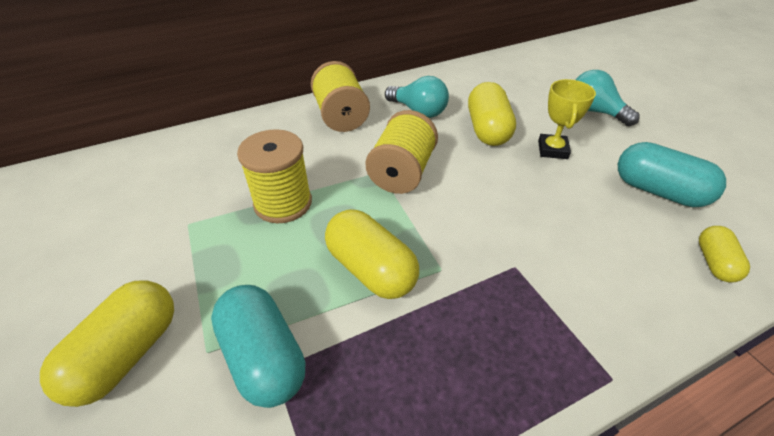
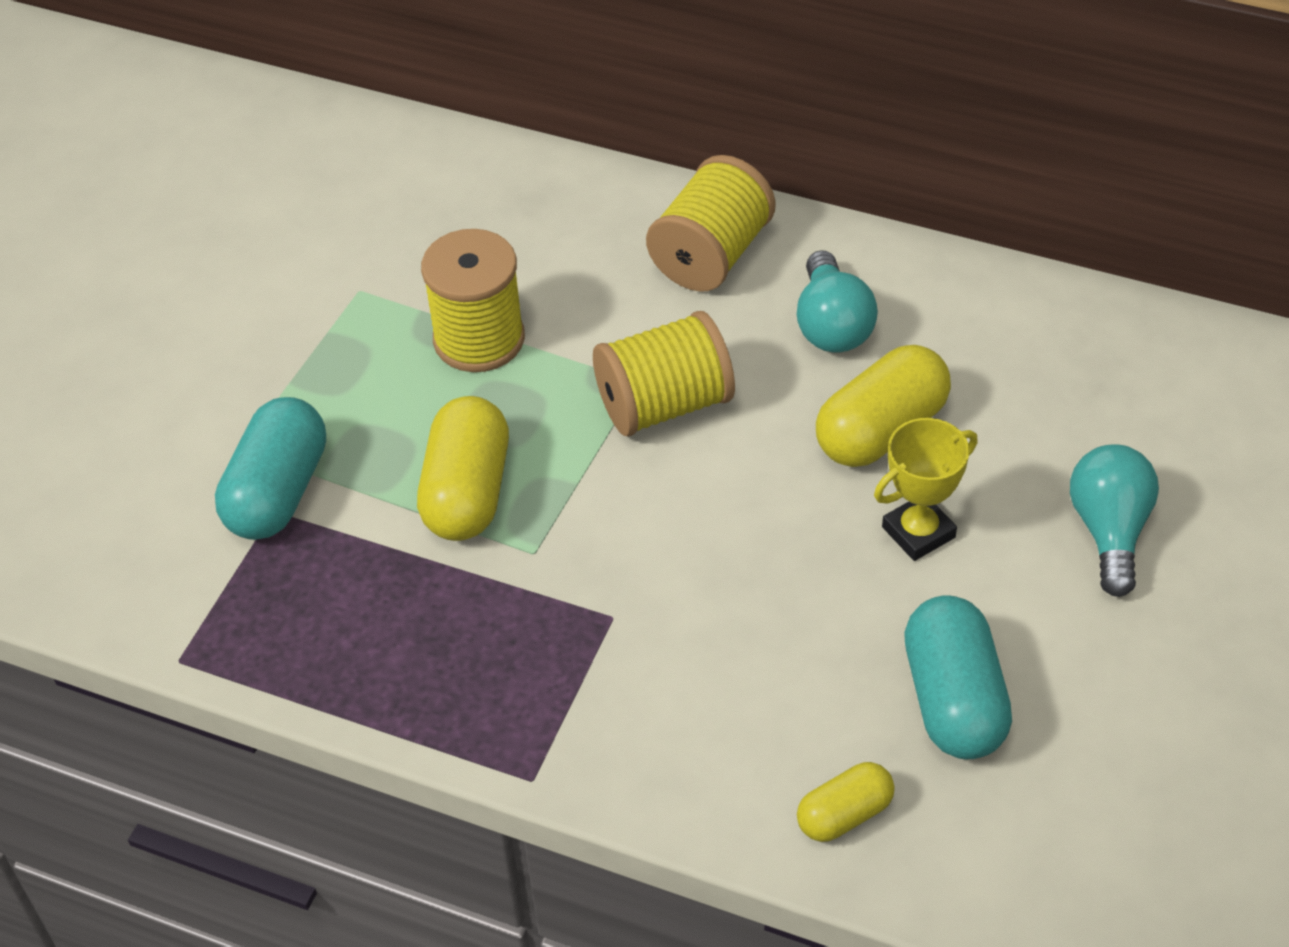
camera: 50 degrees right, 5 degrees up
yellow capsule [40,280,174,407] -> none

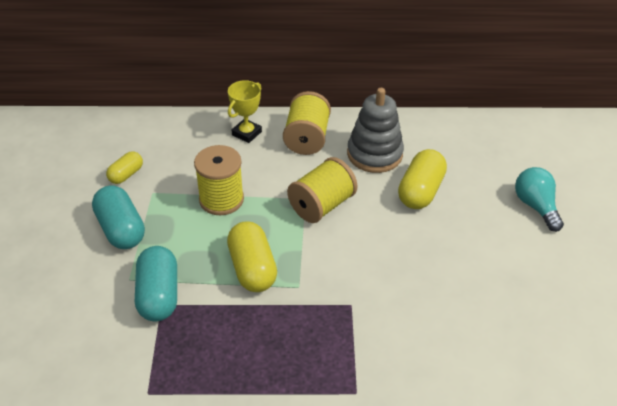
camera: 25 degrees left, 5 degrees down
turquoise light bulb [797,250,878,352] -> grey stacking toy [347,88,404,173]
yellow capsule [797,762,895,842] -> yellow capsule moved to [106,151,143,184]
yellow trophy [874,418,978,561] -> yellow trophy moved to [228,80,262,143]
turquoise capsule [904,595,1012,759] -> turquoise capsule moved to [92,185,145,249]

